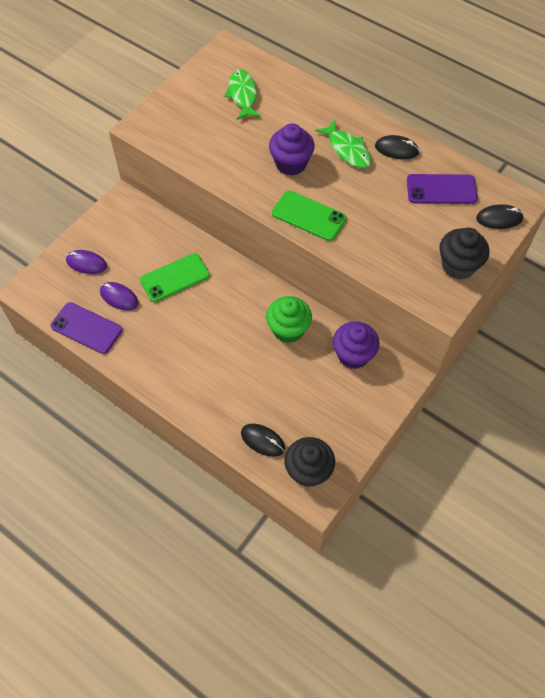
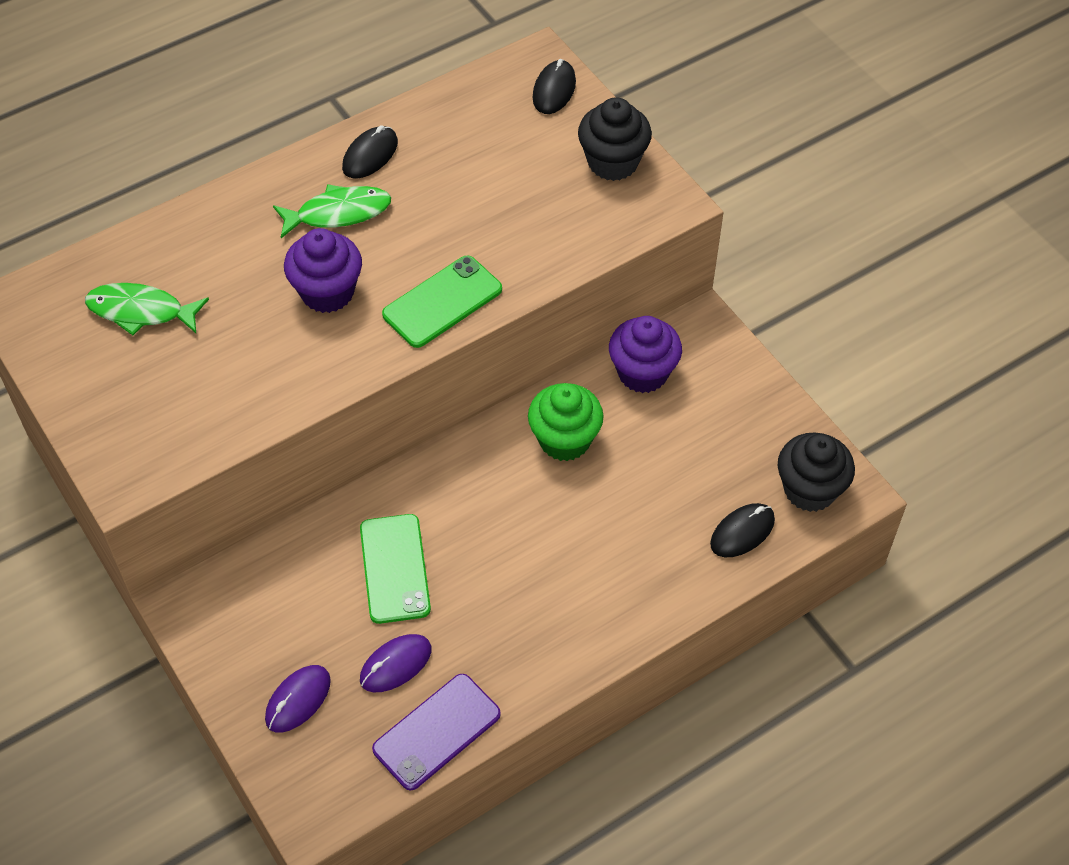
camera: 70 degrees left, 5 degrees down
purple phone [407,174,478,204] -> none

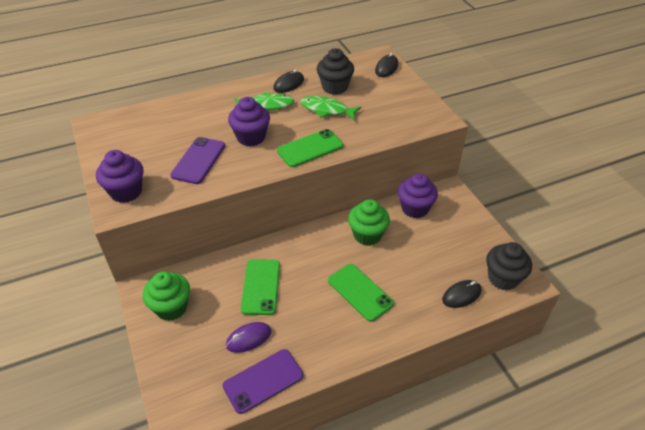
camera: 10 degrees right, 10 degrees down
green fish [85,283,209,335] -> green fish moved to [300,96,361,121]
purple mouse [265,665,331,733] -> none
black cupcake [578,97,652,181] -> black cupcake moved to [317,48,354,95]
none -> purple cupcake [96,150,143,203]
none -> green cupcake [143,271,190,321]
none -> purple phone [170,137,225,184]
none -> green phone [328,264,394,322]

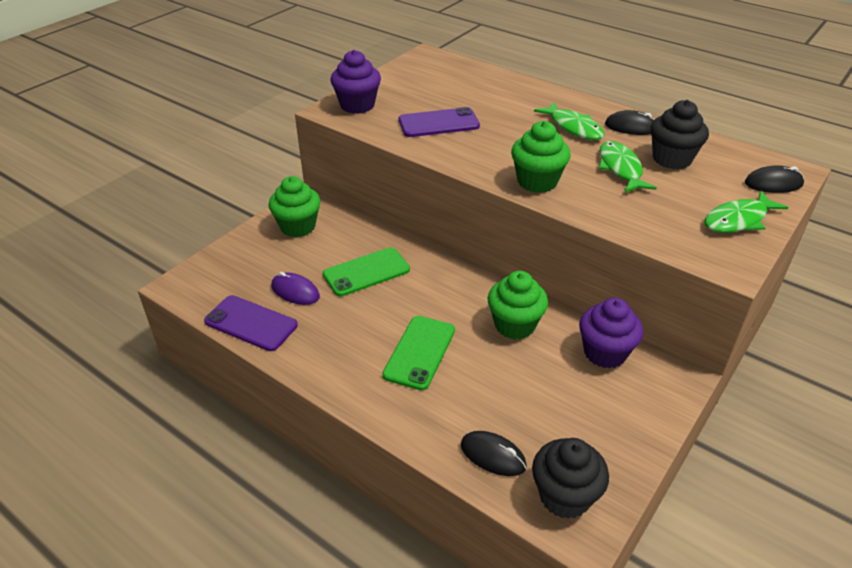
camera: 60 degrees right, 5 degrees down
purple cupcake [228,97,270,147] -> none
green phone [277,129,343,167] -> green cupcake [511,121,571,193]
none -> green fish [705,191,789,233]

